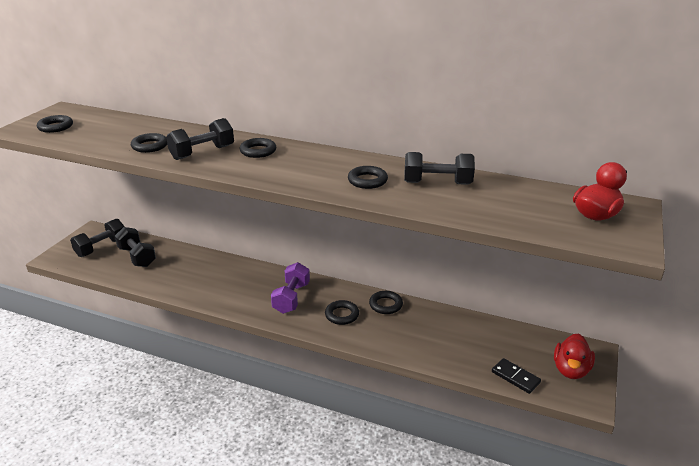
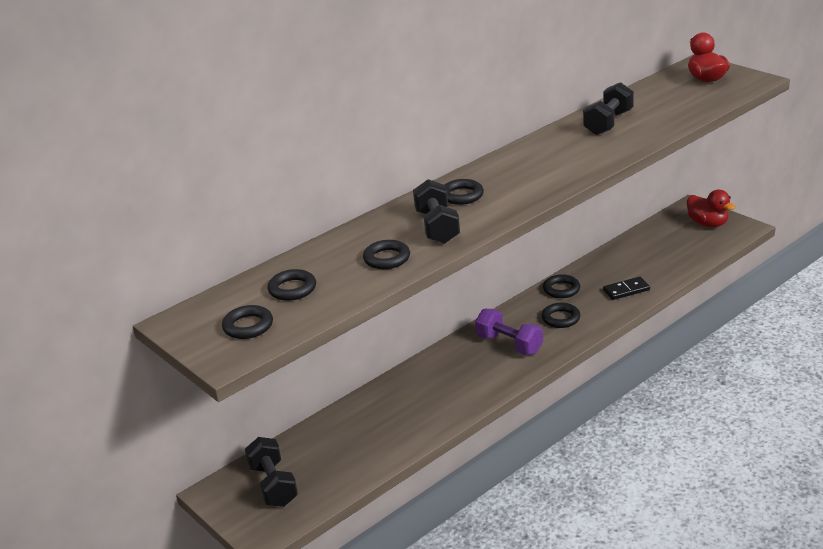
camera: 60 degrees left, 0 degrees up
black dumbbell [115,227,156,267] -> none
black ring [348,166,388,189] -> black ring moved to [268,269,316,301]
black domino [492,358,541,394] -> black domino moved to [603,277,650,300]

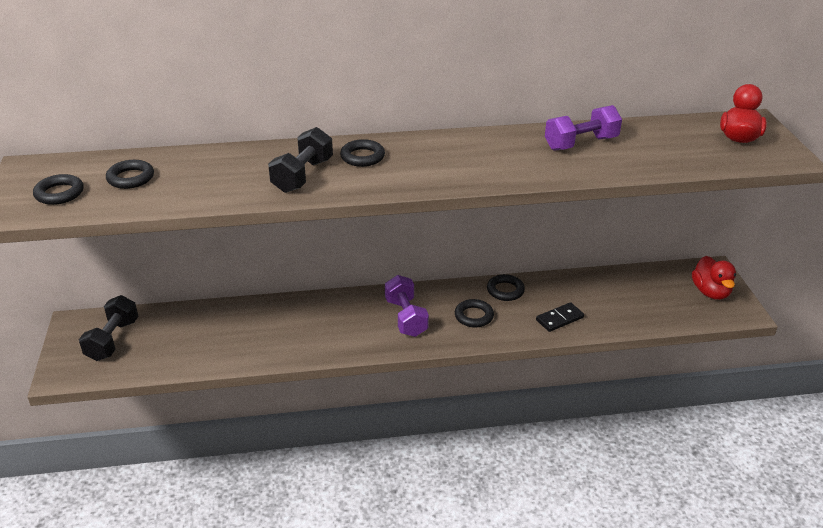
camera: 30 degrees right, 5 degrees up
black ring [363,240,410,269] -> none
black dumbbell [583,82,634,135] -> purple dumbbell [545,105,622,151]
black domino [603,277,650,300] -> black domino turned 45 degrees counterclockwise [536,302,584,332]

